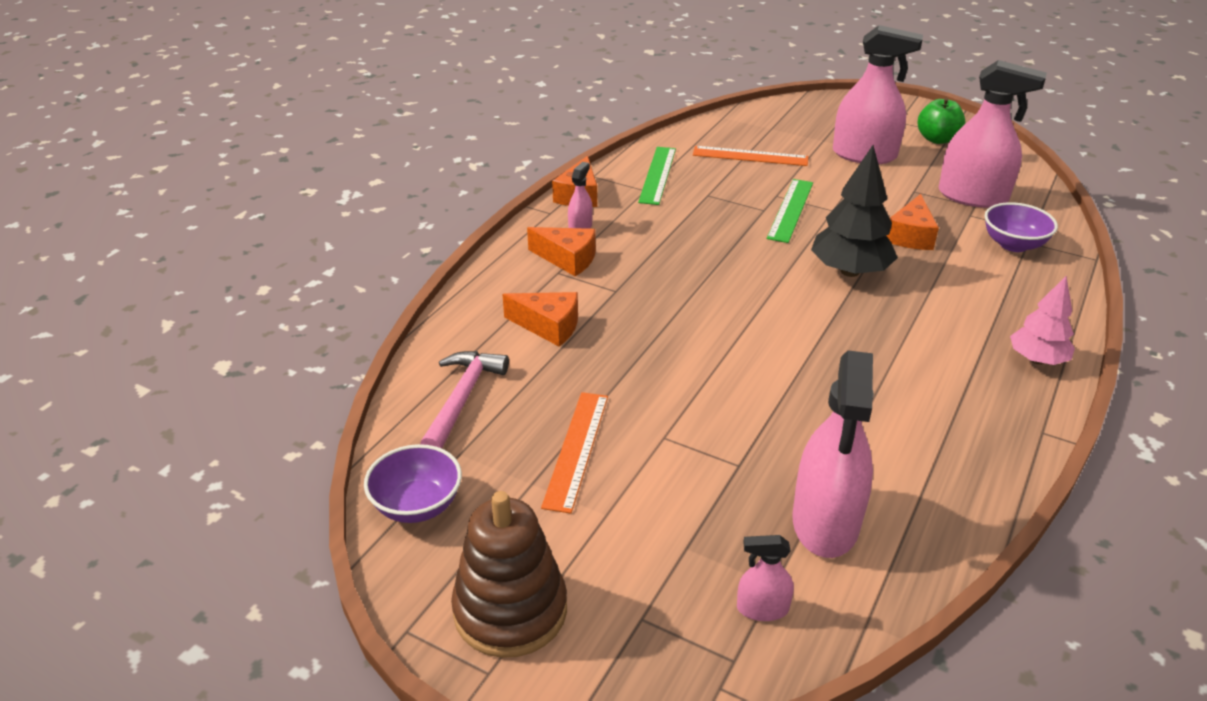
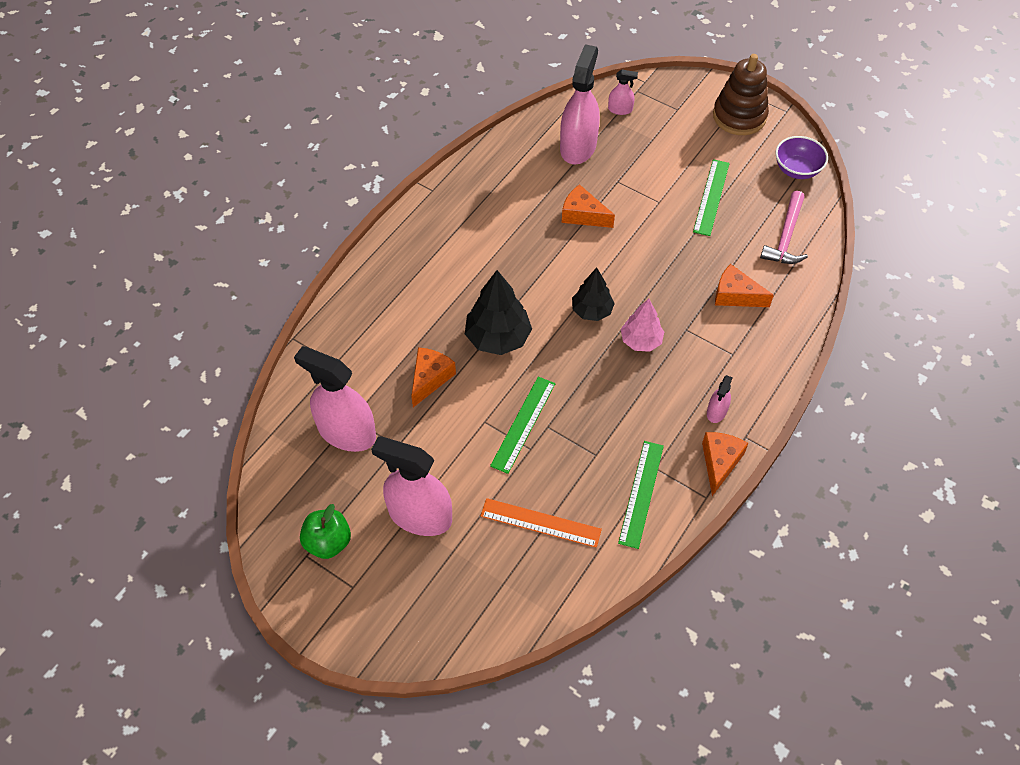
camera: 175 degrees left, 20 degrees up
orange cheese [527,227,596,276] -> orange cheese moved to [562,184,615,228]
orange ruler [541,392,608,514] -> green ruler [693,159,730,236]
purple bowl [984,202,1058,252] -> none
pink tree [1010,276,1075,365] -> pink tree moved to [621,299,664,352]
none -> black tree [572,268,615,321]

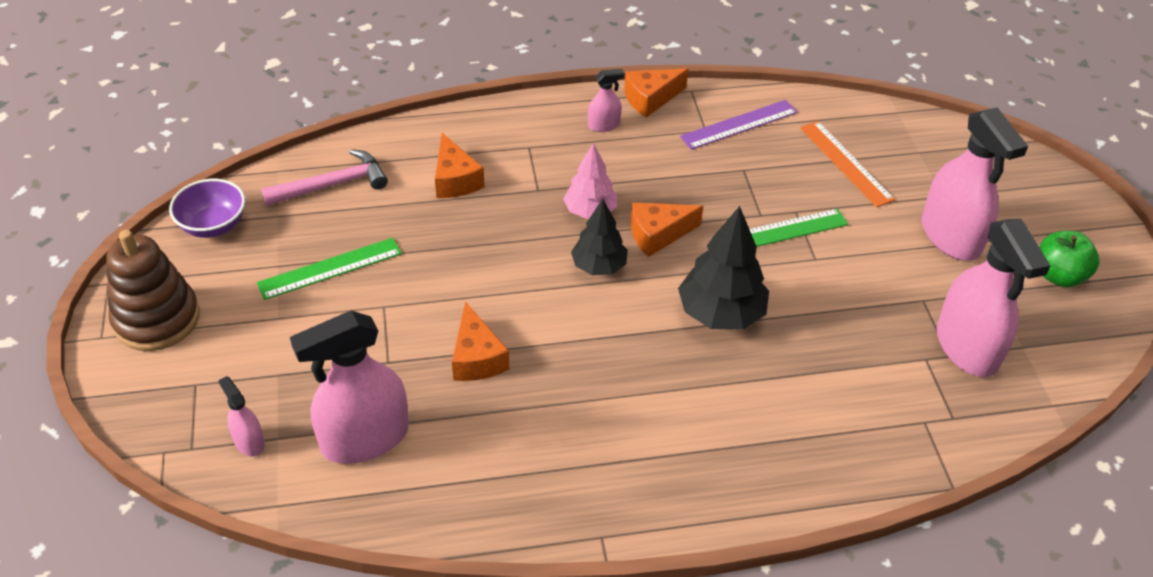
camera: 135 degrees left, 10 degrees down
orange cheese [411,347,456,407] -> orange cheese moved to [631,202,703,257]
green ruler [618,441,664,549] -> purple ruler [680,100,798,150]

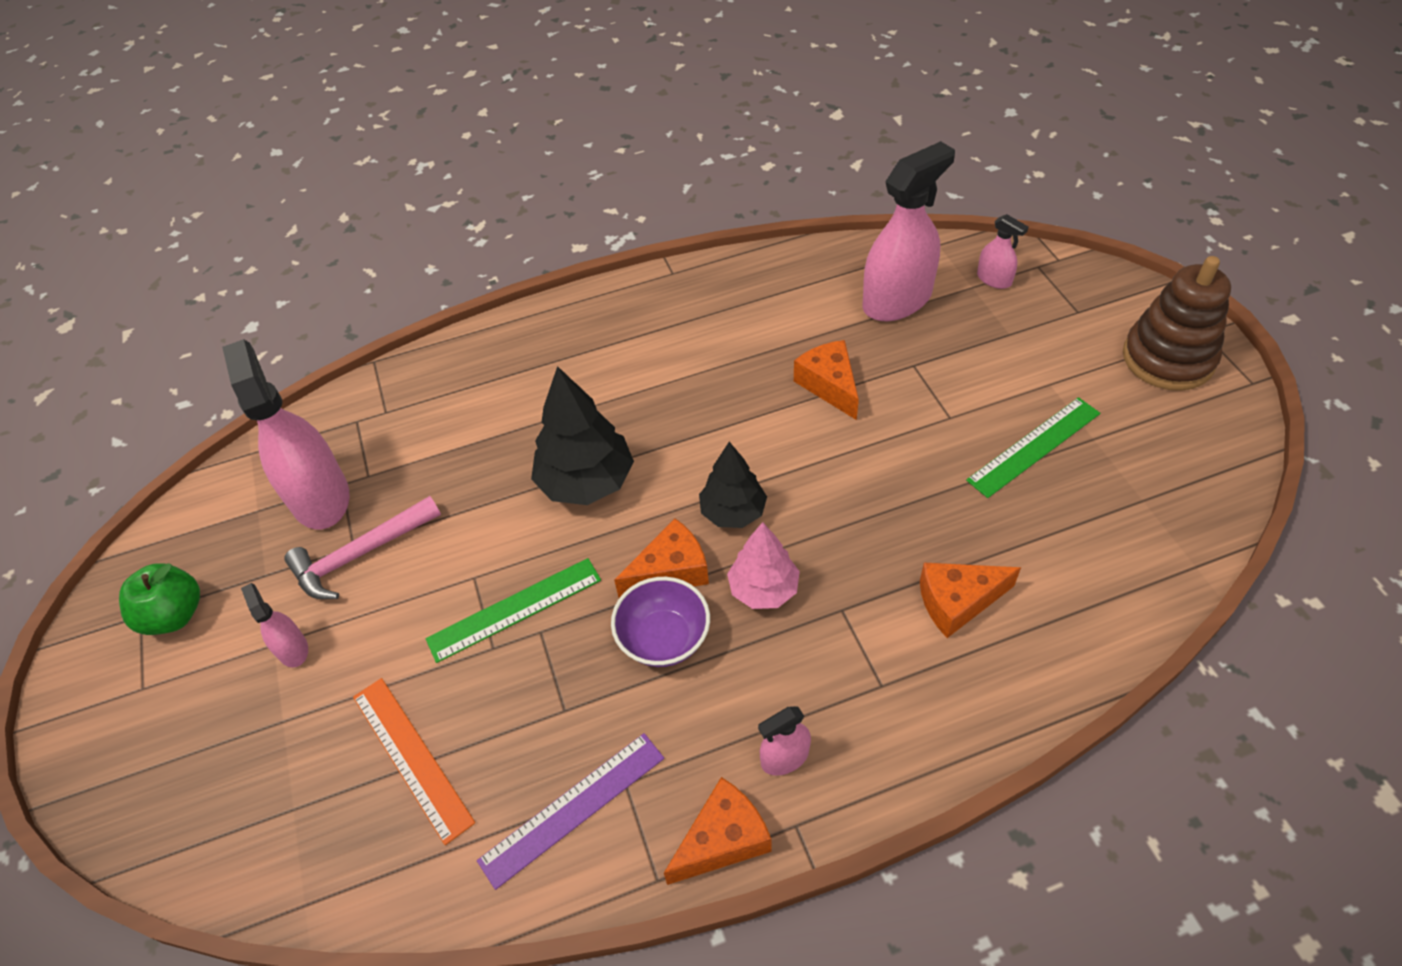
camera: 175 degrees right, 5 degrees up
purple bowl [169,179,245,238] -> purple bowl moved to [611,577,710,667]
pink hammer [261,149,388,206] -> pink hammer moved to [284,496,441,599]
orange cheese [435,133,485,198] -> orange cheese turned 75 degrees counterclockwise [920,562,1021,638]
pink spray bottle [922,107,1028,261] -> pink spray bottle [241,583,308,668], size x0.46

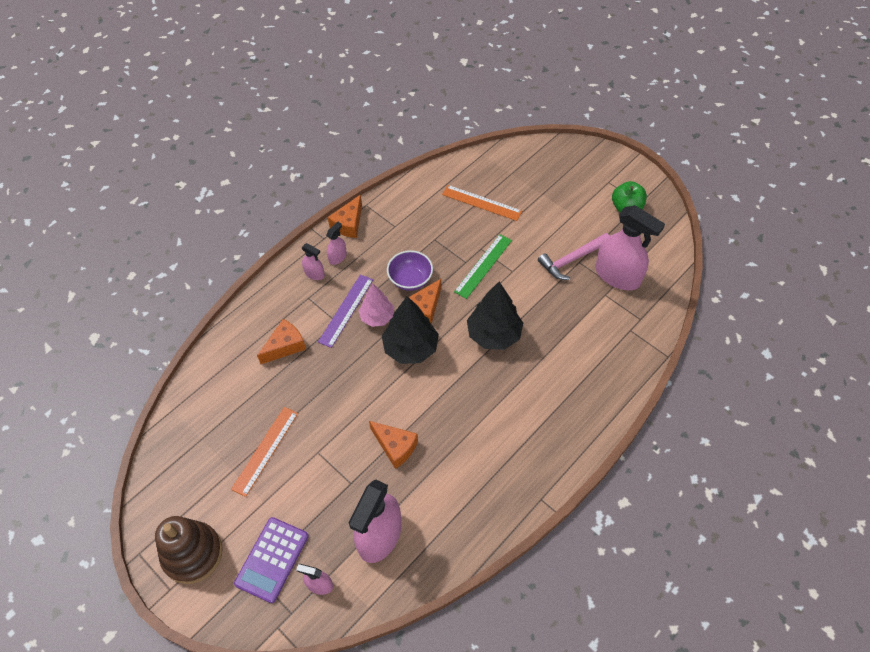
camera: 150 degrees right, 5 degrees up
pink spray bottle [241,583,308,668] -> pink spray bottle moved to [302,243,325,280]
pink hammer [284,496,441,599] -> pink hammer turned 150 degrees counterclockwise [538,233,610,280]
purple ruler [477,733,664,890] -> purple ruler moved to [318,274,373,348]
black tree [699,442,767,528] -> black tree [382,296,439,364], size x1.54
green ruler [966,397,1100,498] -> orange ruler [231,407,298,497]
none -> purple calculator [234,517,309,603]

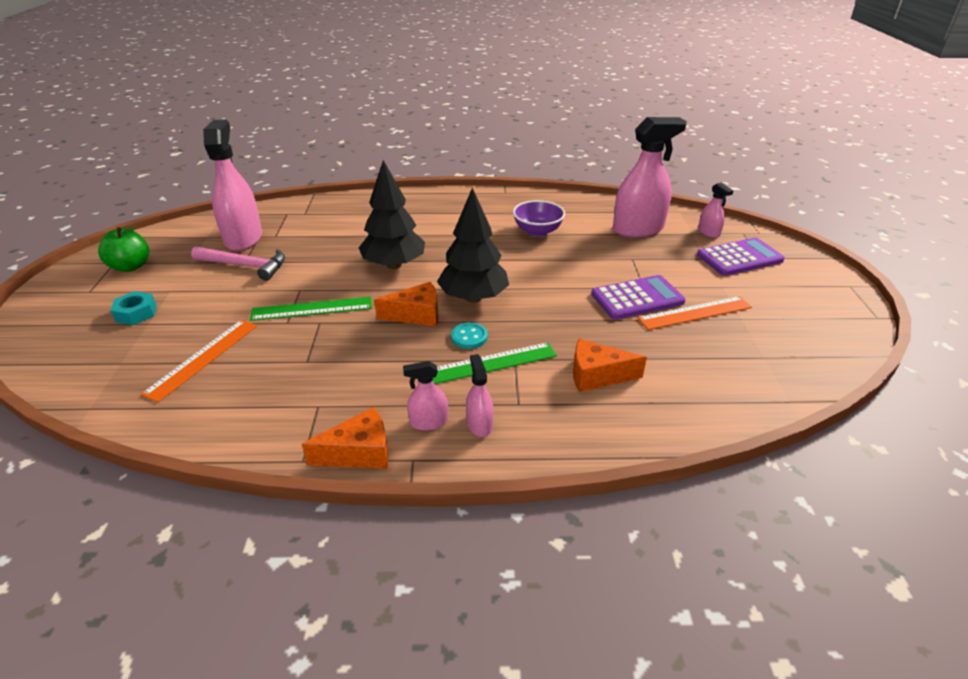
camera: 135 degrees left, 20 degrees down
brown stacking toy [155,516,223,584] -> none
purple ruler [318,274,373,348] -> green ruler [433,342,557,384]
pink tree [359,284,394,327] -> turquoise button [451,322,488,349]
orange cheese [369,421,418,469] -> none
purple bowl [387,250,433,291] -> purple bowl moved to [513,200,565,237]
orange ruler [442,185,522,221] -> orange ruler turned 45 degrees clockwise [141,320,257,402]
none -> turquoise nut [110,291,157,325]
none -> purple calculator [591,275,686,320]

